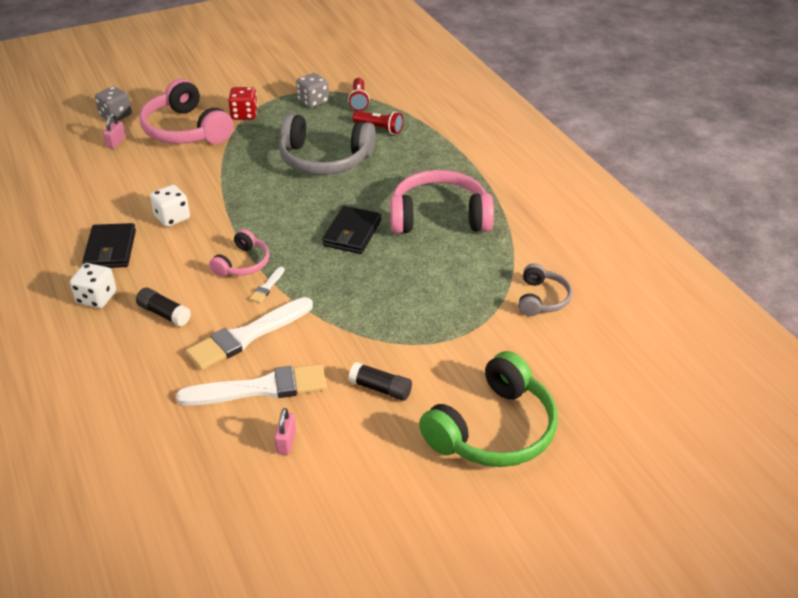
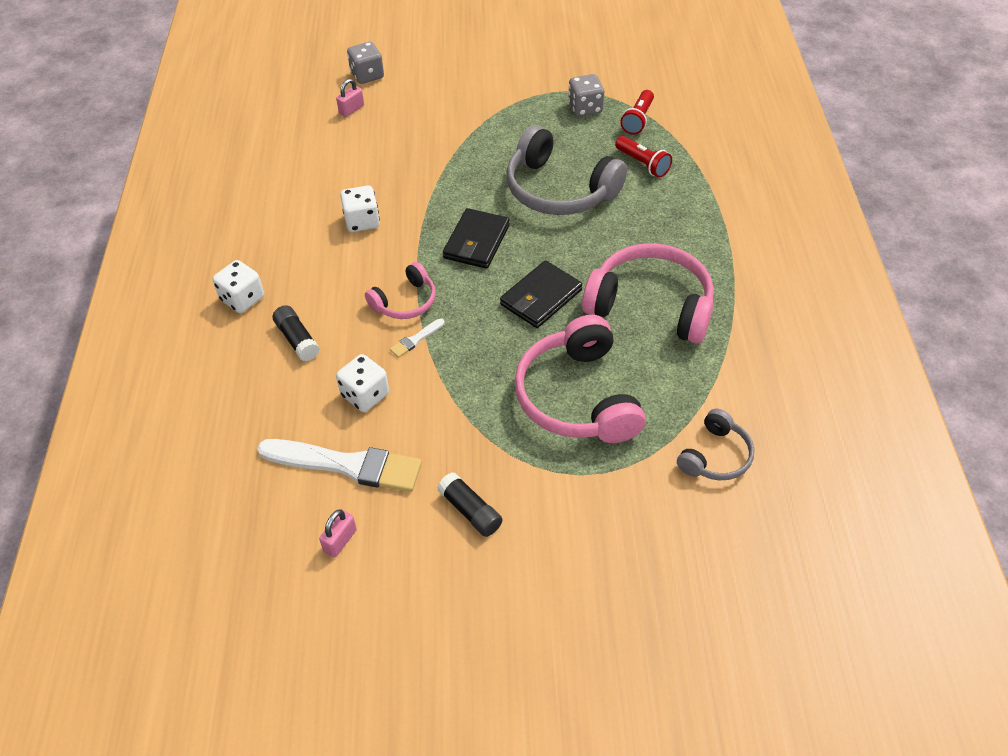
camera: 25 degrees right, 10 degrees up
black wallet [82,223,136,268] -> black wallet moved to [443,208,510,269]
pink headphones [139,79,233,144] -> pink headphones moved to [514,315,646,443]
white brush [186,297,313,370] -> white dice [336,354,389,412]
red dice [228,87,258,120] -> none
green headphones [419,351,558,467] -> none

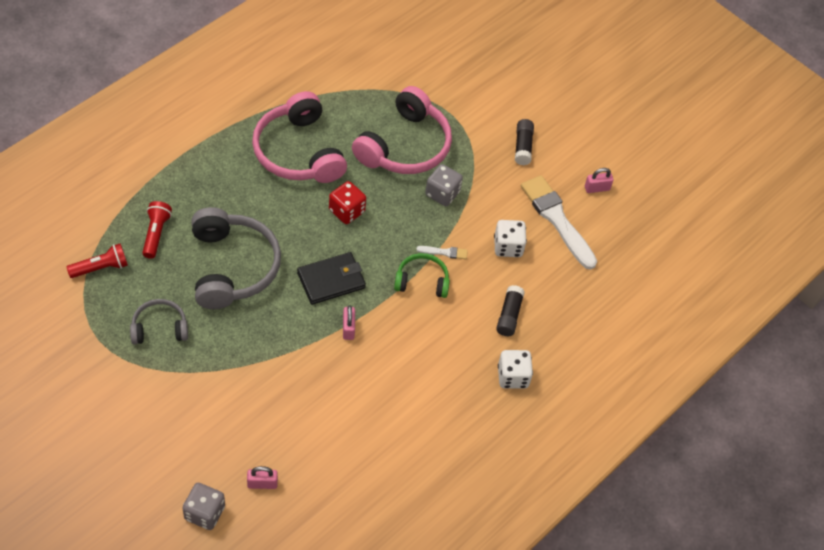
camera: 140 degrees left, 5 degrees up
white dice [340,185,380,232] -> none
pink headphones [365,262,436,319] -> green headphones [394,253,450,298]
black wallet [500,260,582,328] -> red dice [329,181,366,224]
grey dice [568,74,604,117] -> grey dice moved to [425,164,463,206]
grey headphones [677,409,754,480] -> grey headphones moved to [130,299,188,344]
none -> pink padlock [343,305,355,340]

